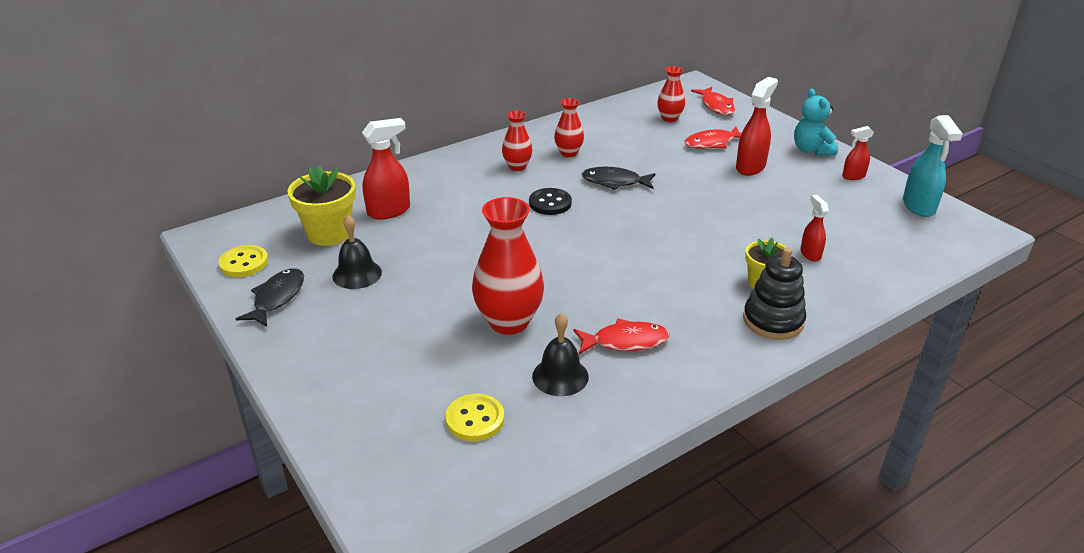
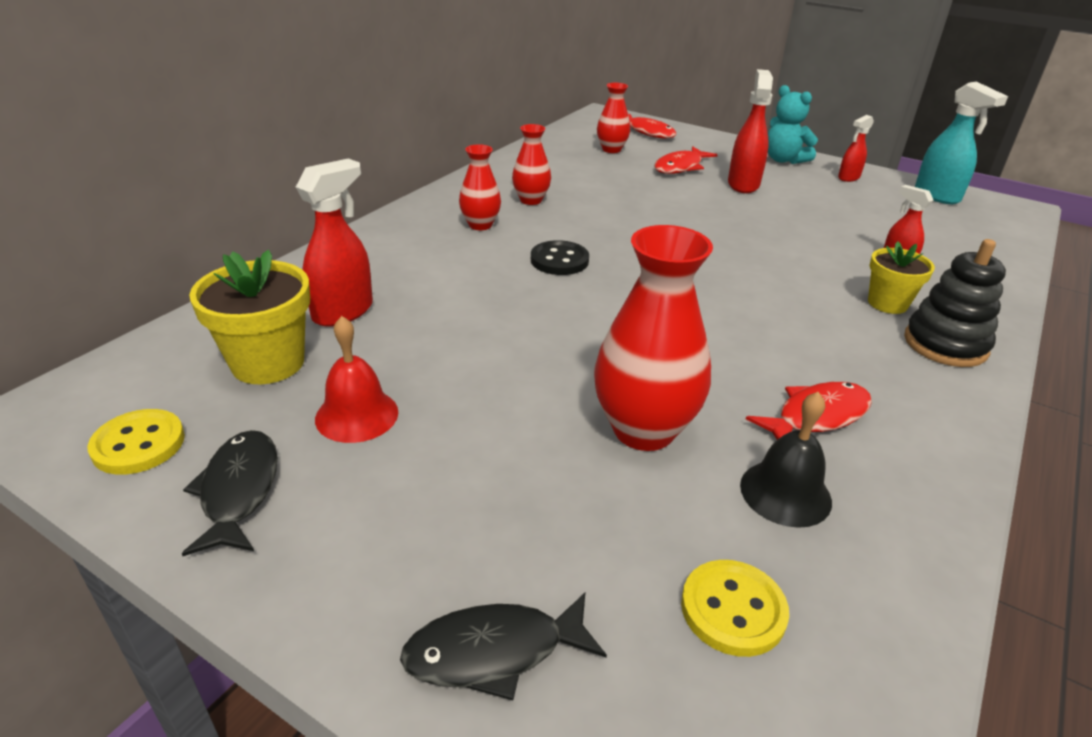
camera: 25 degrees left, 0 degrees up
black bell [333,215,382,289] -> red bell [315,316,398,443]
black fish [582,167,656,190] -> black fish moved to [400,593,607,700]

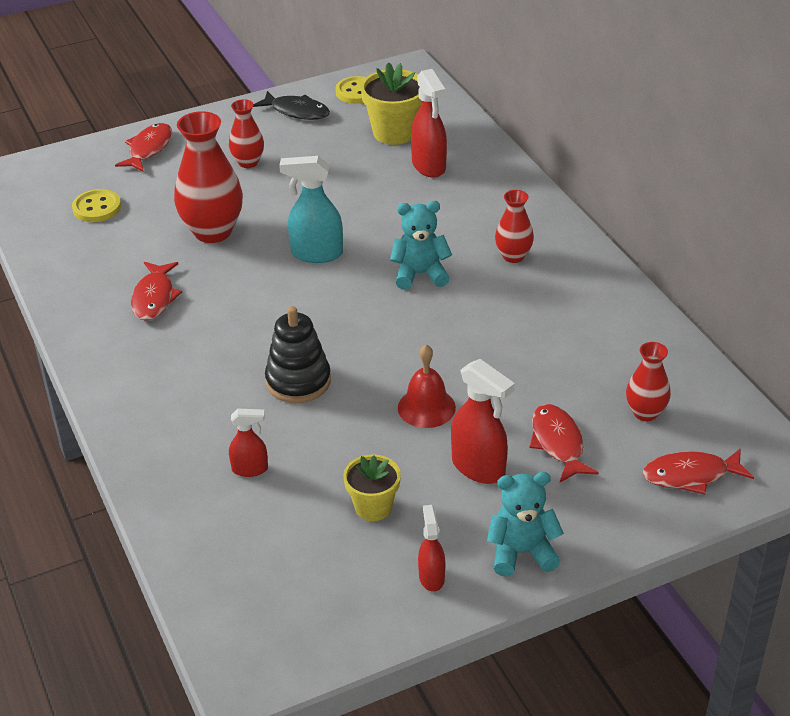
camera: 125 degrees right, 5 degrees up
red bell [315,316,398,443] -> red bell moved to [398,344,456,428]
black fish [400,593,607,700] -> red fish [115,123,172,172]
red vase [512,124,551,205] -> red vase moved to [229,99,264,168]
black button [531,240,589,275] -> turquoise teddy bear [390,201,452,290]
black bell [740,392,832,528] -> none
yellow flower pot [868,241,935,314] -> yellow flower pot moved to [343,454,401,521]
black stacking toy [904,239,1006,367] -> black stacking toy moved to [265,306,331,403]
turquoise spray bottle [915,82,1008,204] -> turquoise spray bottle moved to [279,156,343,263]

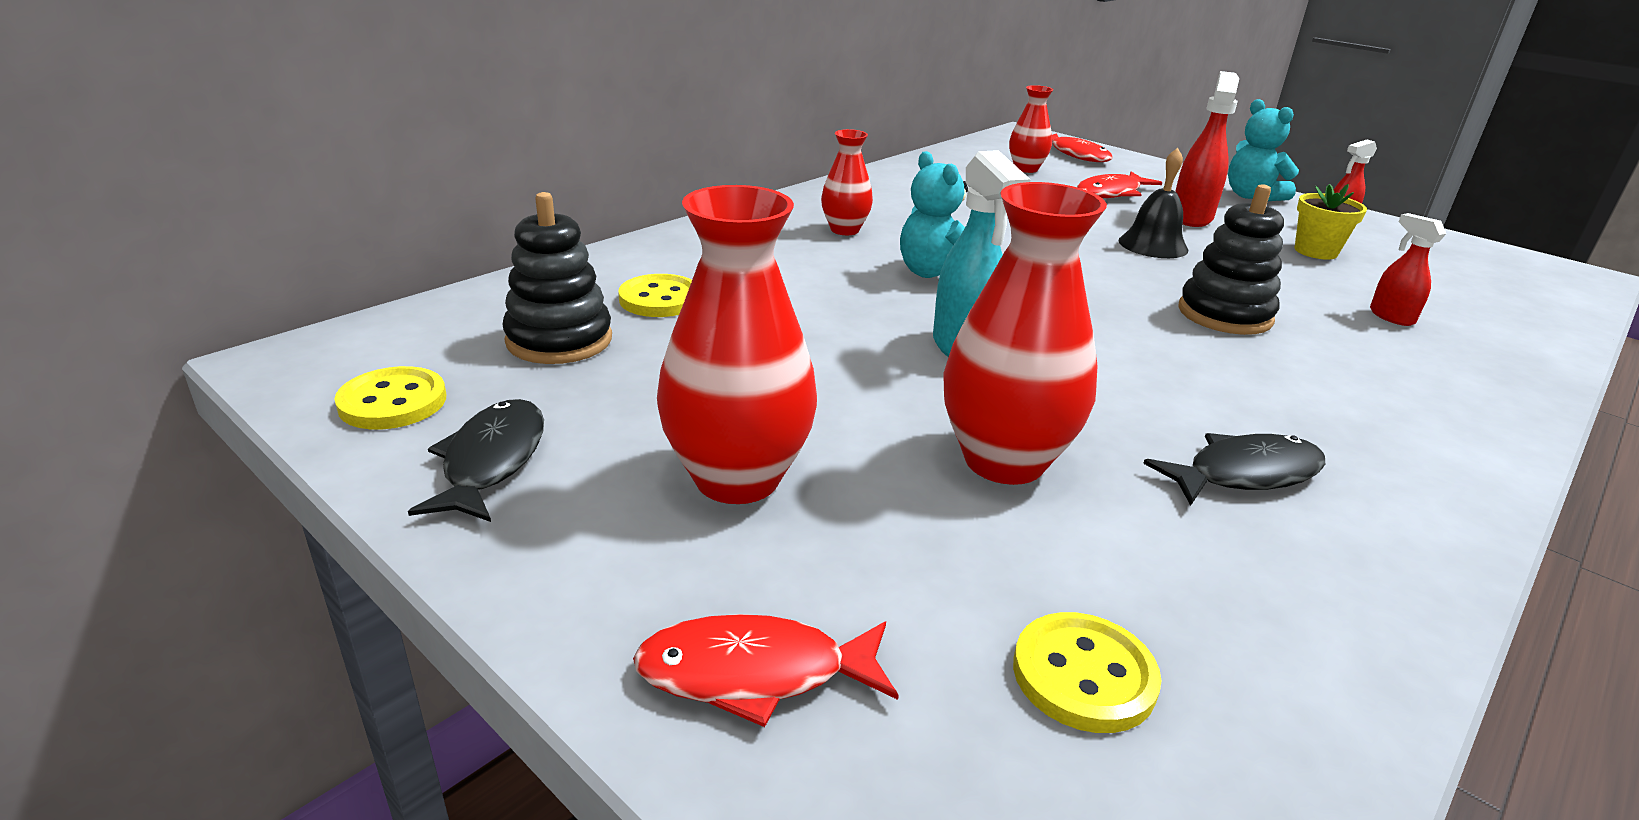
camera: 115 degrees left, 10 degrees down
red fish [131,262,182,321] -> black fish [1143,433,1325,506]
red vase [229,99,264,168] -> red vase [657,185,817,504], size x1.80
yellow flower pot [360,62,422,145] -> black stacking toy [503,192,612,364]
red bell [398,344,456,428] -> black bell [1118,148,1188,258]
red spray bottle [411,69,447,178] -> yellow button [618,274,692,317]

